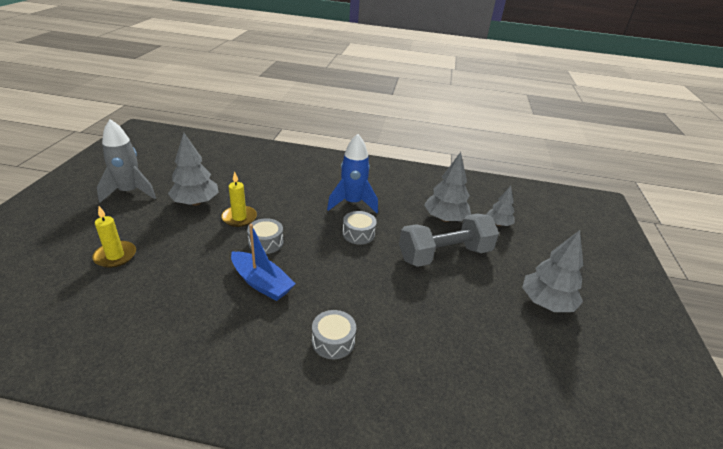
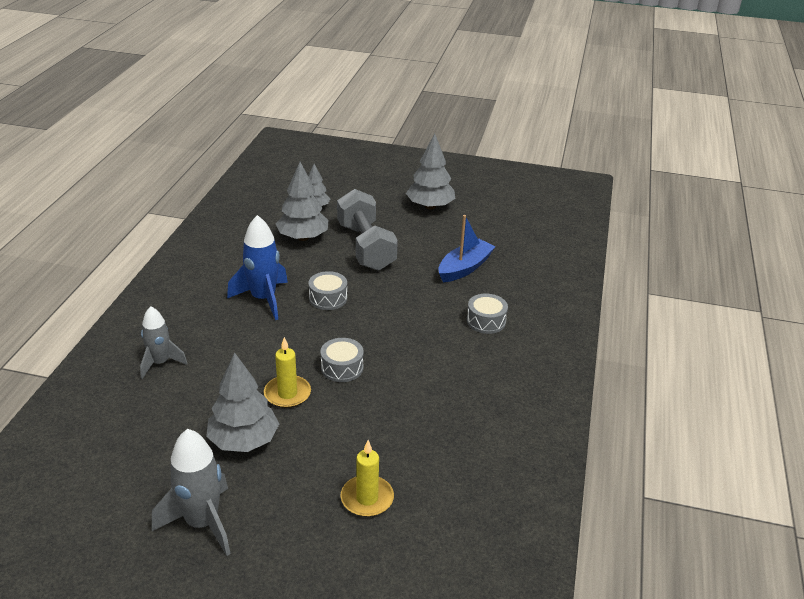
camera: 85 degrees left, 0 degrees up
blue boat [231,224,296,301] -> blue boat moved to [439,215,496,282]
none -> grey rocket [140,306,188,379]

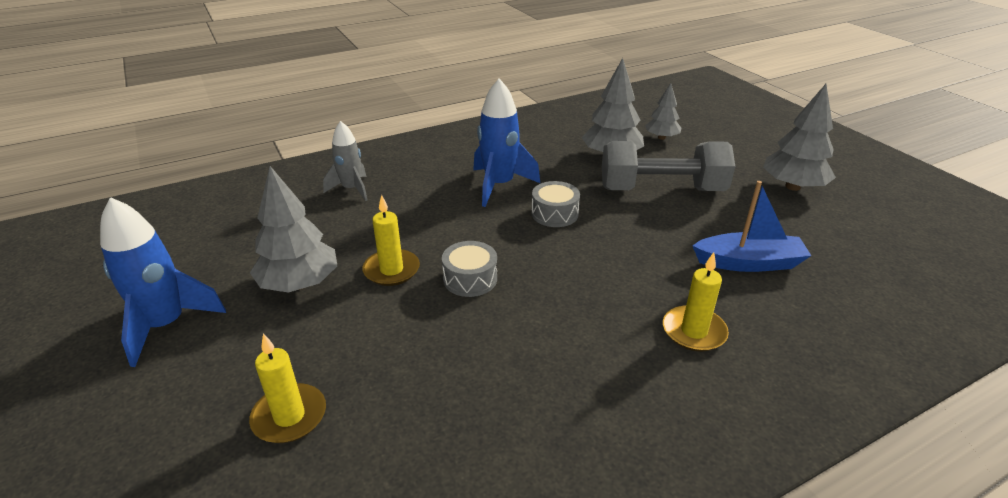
camera: 50 degrees right, 0 degrees up
grey rocket [152,429,231,556] -> blue rocket [100,197,226,367]
grey dumbbell [337,189,398,271] -> grey dumbbell turned 60 degrees clockwise [602,141,735,191]
grey drum [467,293,508,334] -> yellow candle [663,252,729,352]

